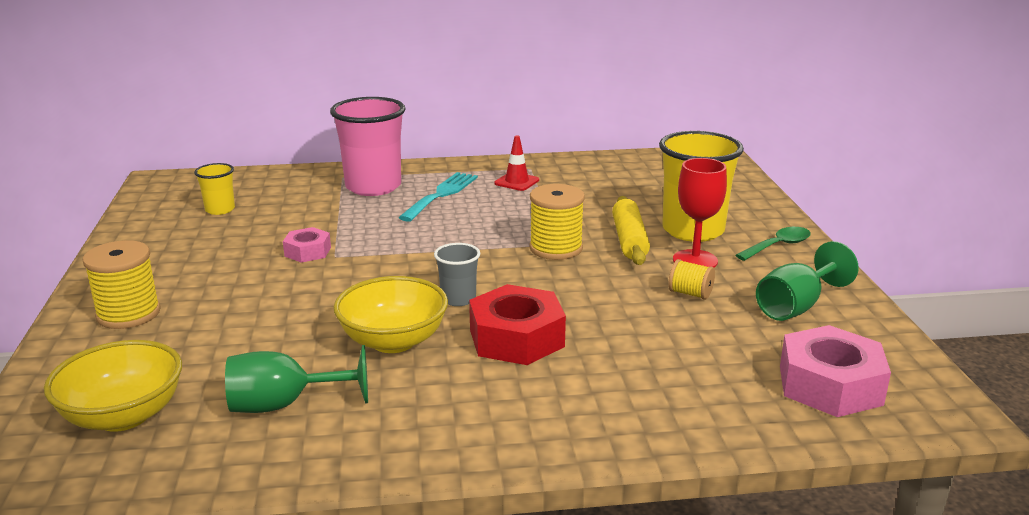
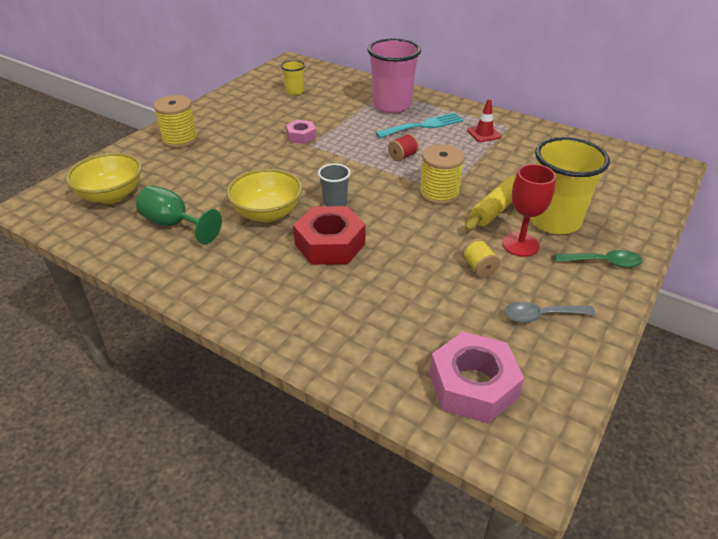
camera: 40 degrees right, 15 degrees up
green goblet [756,241,859,321] -> grey spoon [504,302,596,323]
none -> red spool [388,134,419,161]

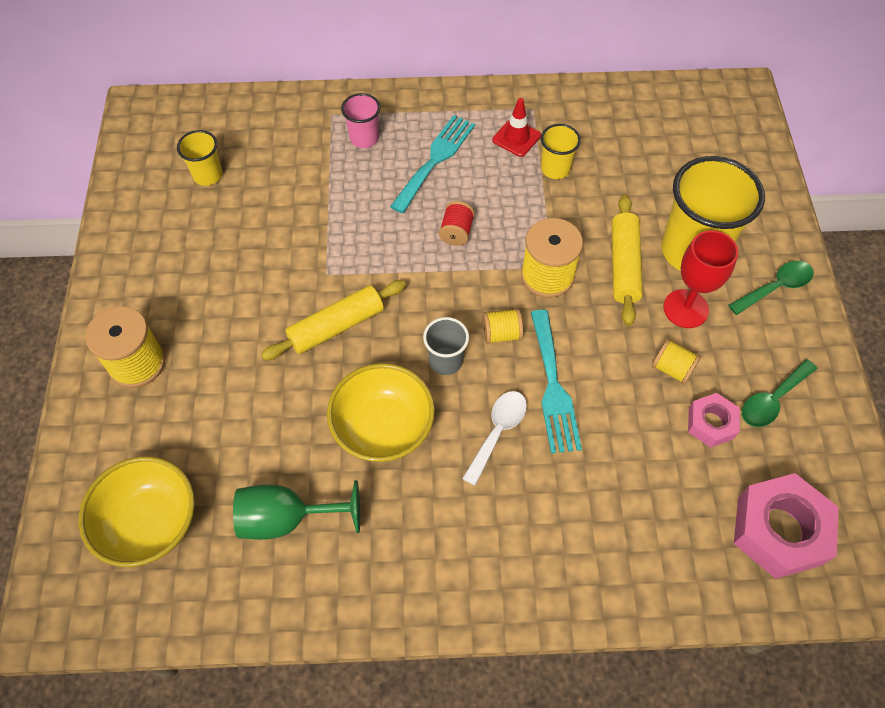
camera: 35 degrees left, 20 degrees up
pink nut [286,120,316,144] -> pink nut moved to [688,393,740,448]
red nut [293,206,365,265] -> white spoon [462,391,527,486]
pink cup [367,38,421,113] -> pink cup [341,93,380,148], size x0.49
grey spoon [504,302,596,323] -> green spoon [742,359,817,427]
none -> yellow rolling pin [261,280,406,360]
none -> yellow spool [482,309,523,344]
none -> turquoise fork [531,310,582,453]
none -> yellow cup [541,124,581,179]

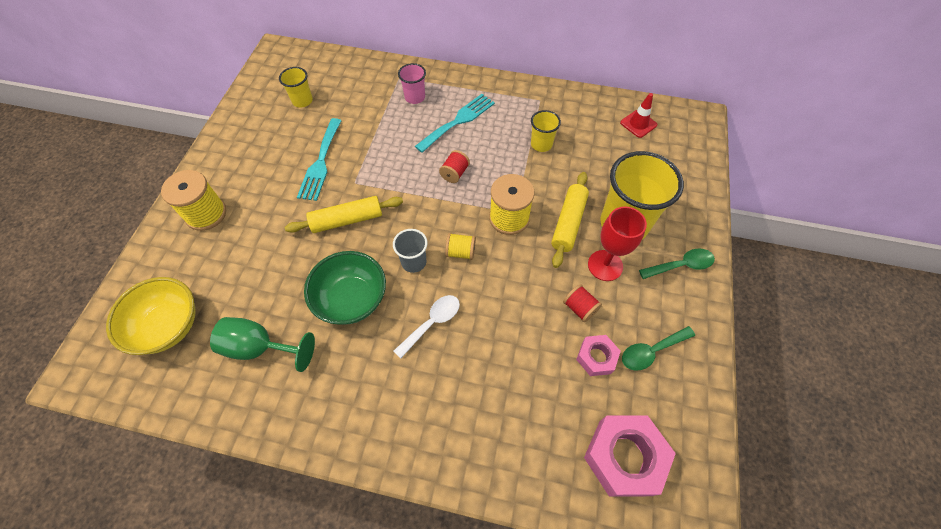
camera: 15 degrees right, 0 degrees up
yellow bowl [327,363,435,462] -> green bowl [304,251,386,325]
red traffic cone [492,98,541,157] -> red traffic cone moved to [620,93,657,138]
turquoise fork [531,310,582,453] -> turquoise fork moved to [297,118,342,201]
yellow spool [652,339,701,385] -> red spool [563,284,602,322]

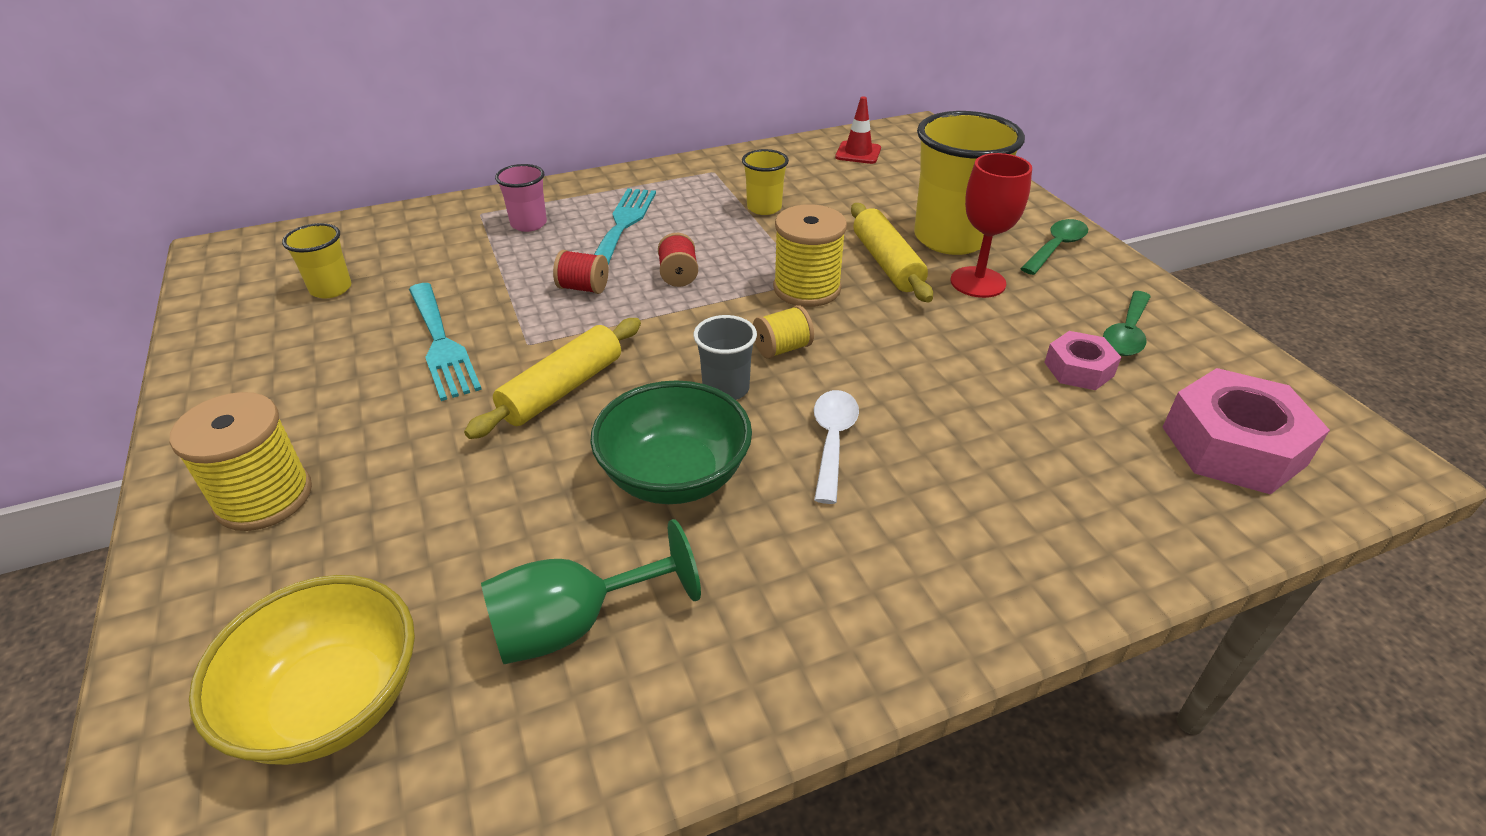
camera: 35 degrees left, 20 degrees down
red spool [563,284,602,322] -> red spool moved to [553,250,608,294]

